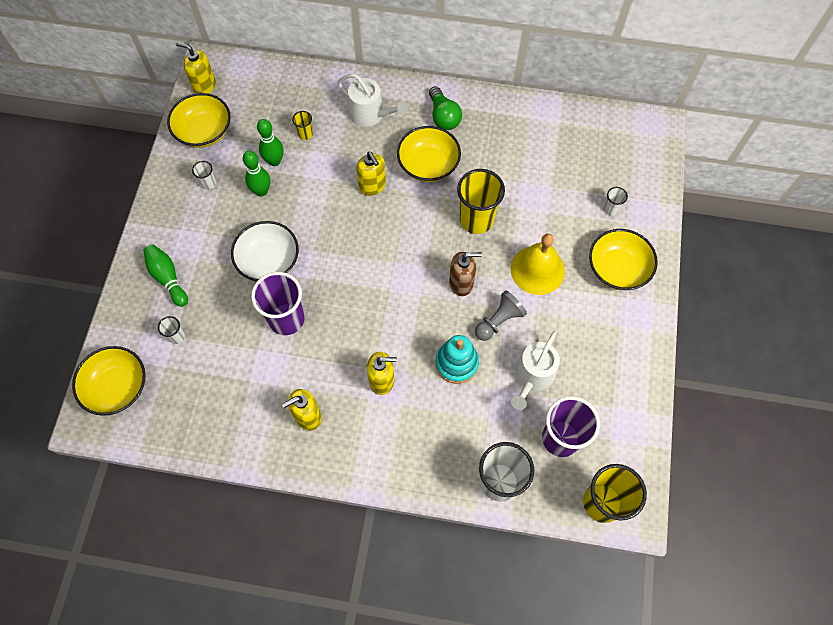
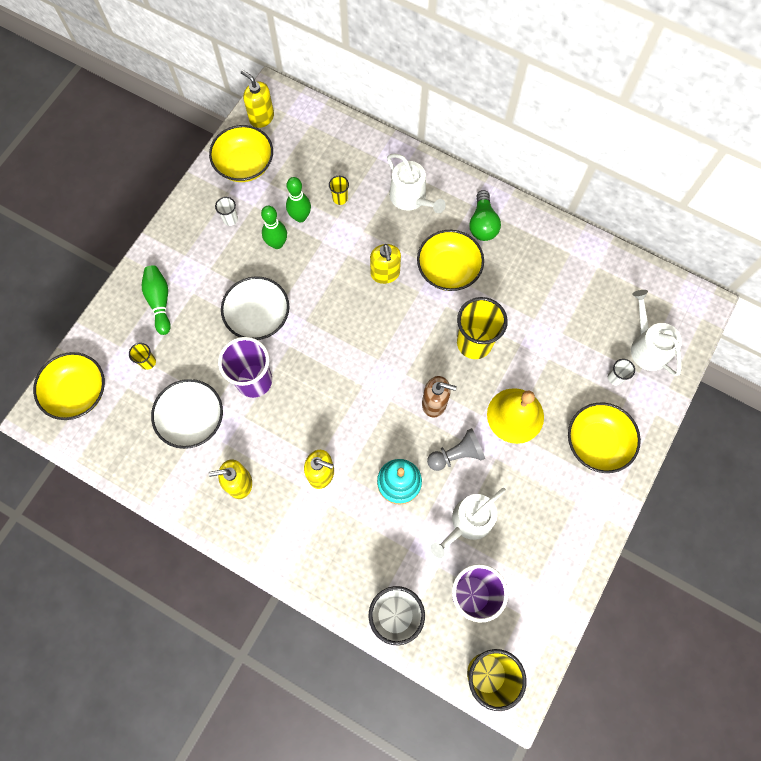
camera: 20 degrees right, 5 degrees up
white cup [158,316,185,344] -> yellow cup [129,343,156,370]
none -> white bowl [151,379,223,449]
none -> white watering can [631,290,682,376]

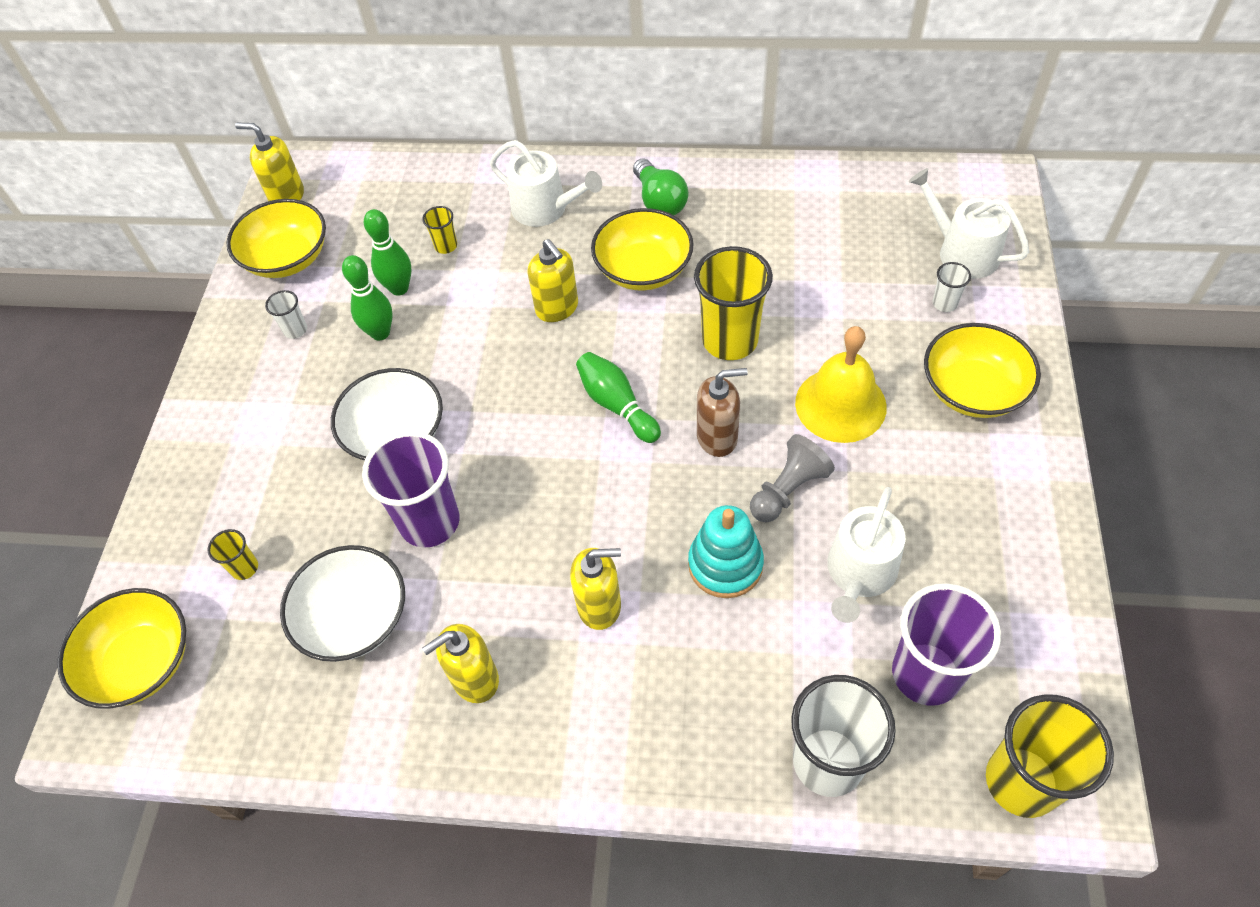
camera: 20 degrees left, 15 degrees down
green bowling pin [142,265,171,335] -> green bowling pin moved to [576,352,661,443]

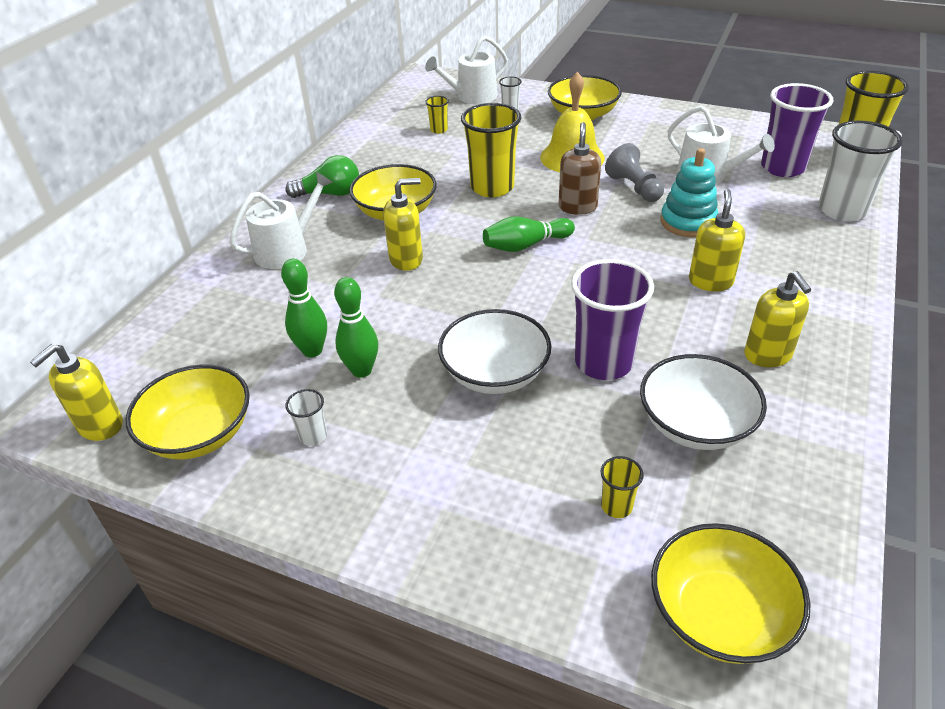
camera: 75 degrees left, 15 degrees down
yellow cup [422,206,457,254] -> yellow cup moved to [425,96,449,133]

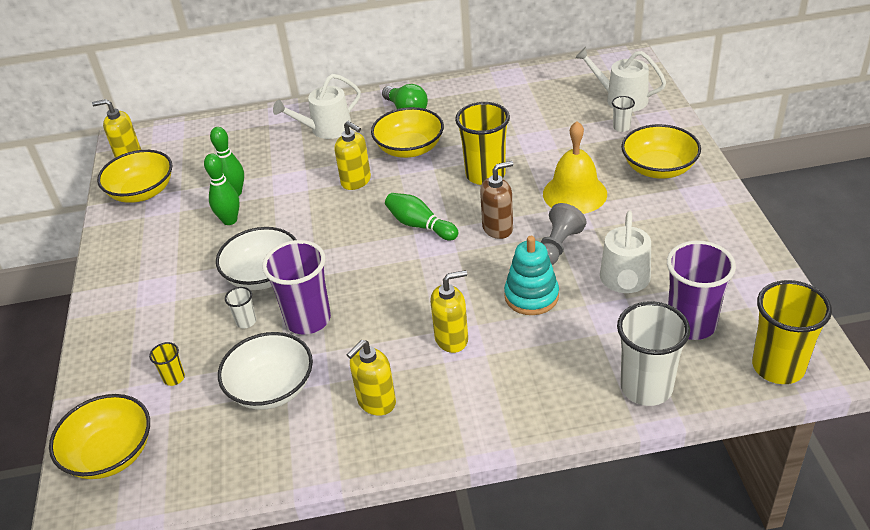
camera: 60 degrees right, 0 degrees up
white watering can [229,172,333,269] -> white watering can turned 135 degrees clockwise [273,74,361,139]
white cup [285,389,327,446] -> white cup moved to [225,287,256,328]
yellow cup [425,96,449,133] -> none

